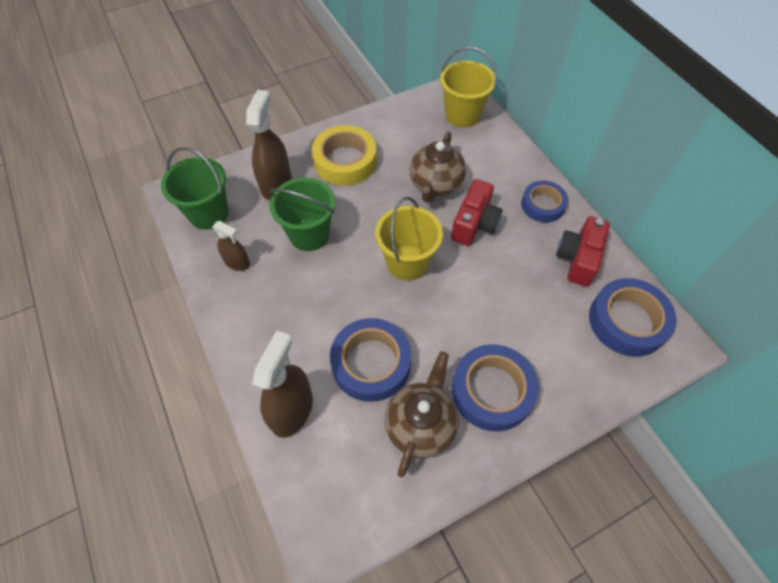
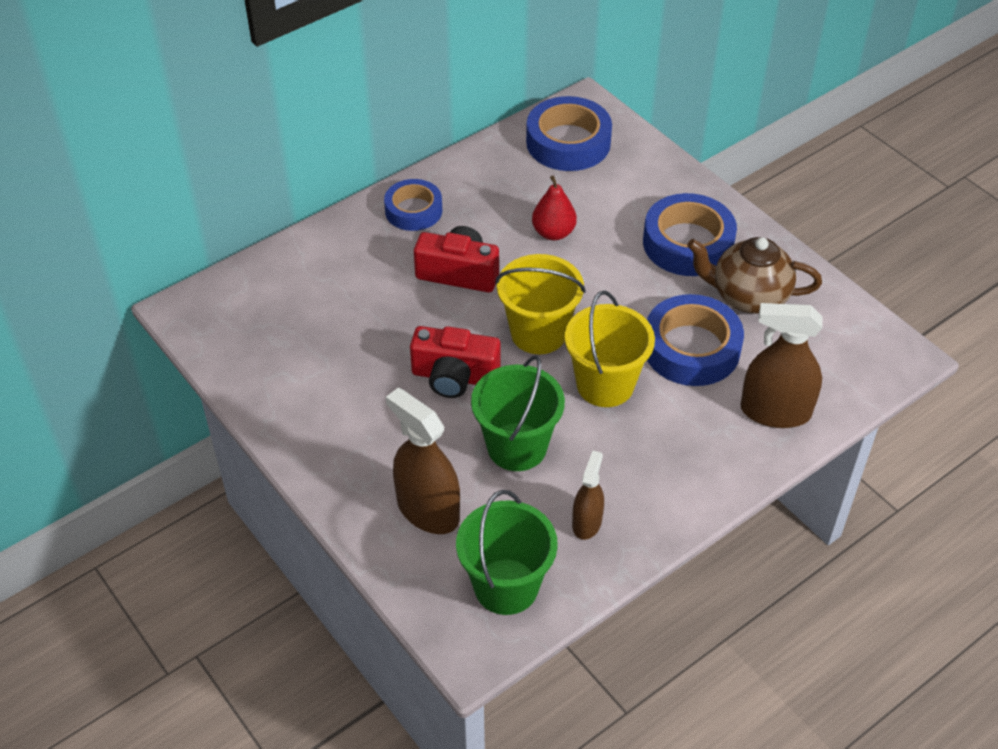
camera: 100 degrees left, 10 degrees down
brown spray bottle [246,90,292,200] -> brown spray bottle turned 45 degrees clockwise [386,388,460,534]
yellow tape [312,125,377,186] -> none
brown teapot [409,132,466,203] -> none
yellow bucket [440,46,497,128] -> yellow bucket moved to [565,291,655,407]
red camera [556,216,610,287] -> red camera moved to [410,326,501,398]
none -> red pear [532,176,577,240]

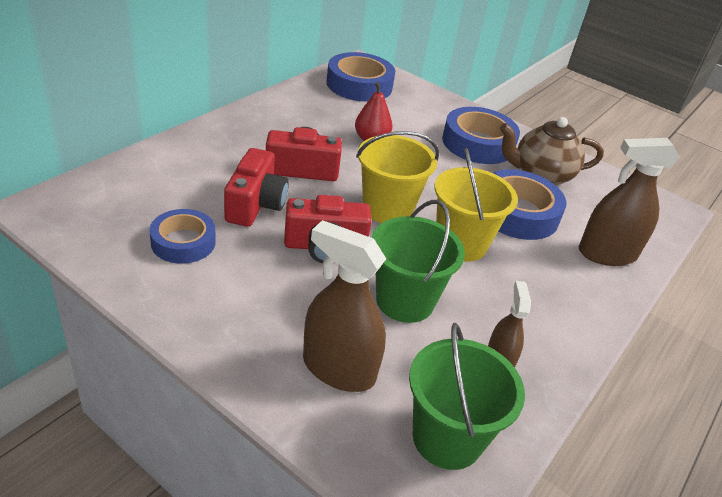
camera: 20 degrees left, 10 degrees down
blue tape [384,179,442,231] -> blue tape moved to [149,209,216,264]
none -> red camera [224,148,289,227]

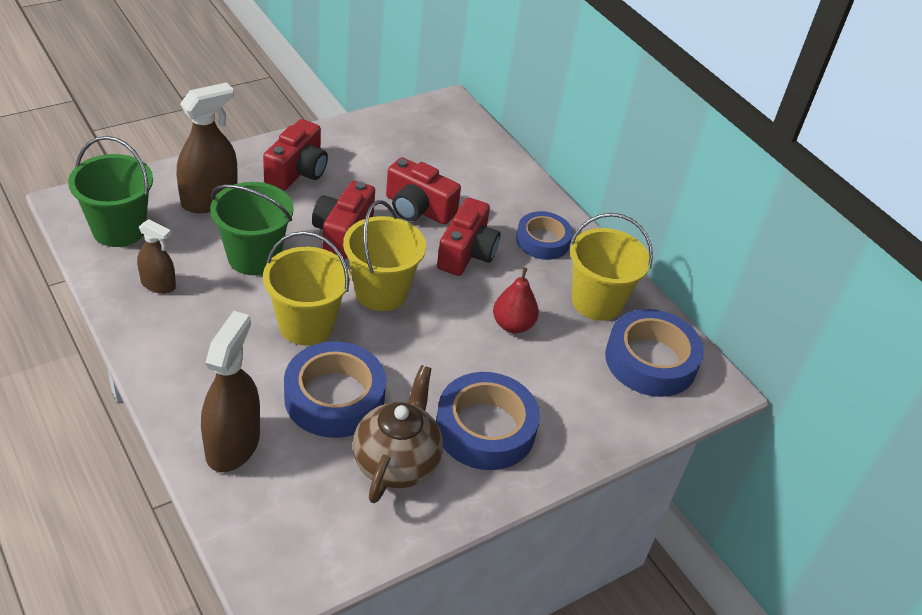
camera: 110 degrees right, 5 degrees up
blue tape [149,209,216,264] -> blue tape moved to [516,211,573,260]
none -> red camera [263,119,328,190]
none -> yellow bucket [569,213,653,321]

